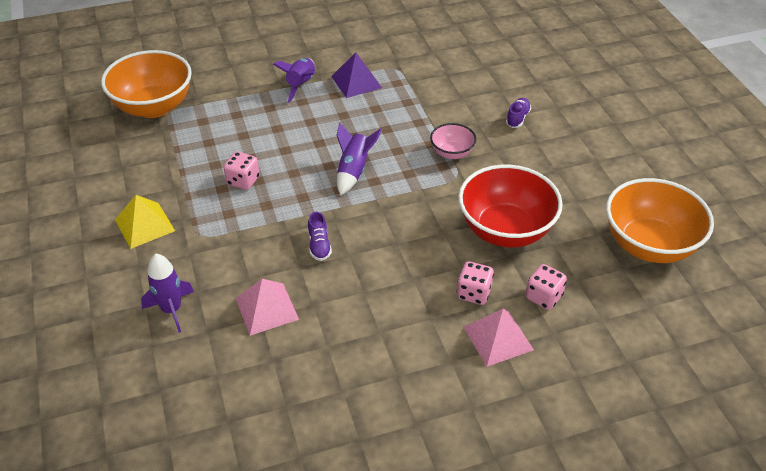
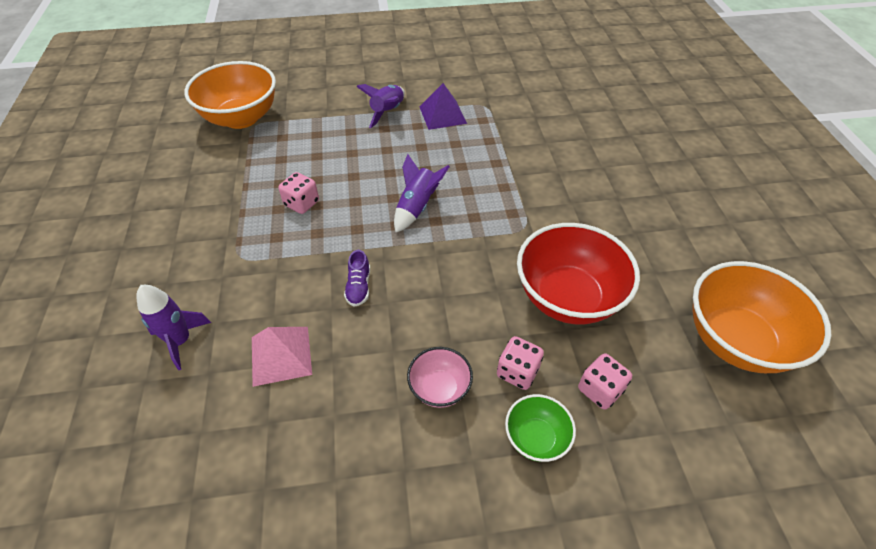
camera: 10 degrees right, 5 degrees up
yellow pyramid [115,195,175,249] -> none
pink bowl [430,123,476,159] -> pink bowl moved to [407,347,473,408]
pink pyramid [464,309,534,367] -> green bowl [505,394,576,462]
purple shoe [506,98,531,128] -> none

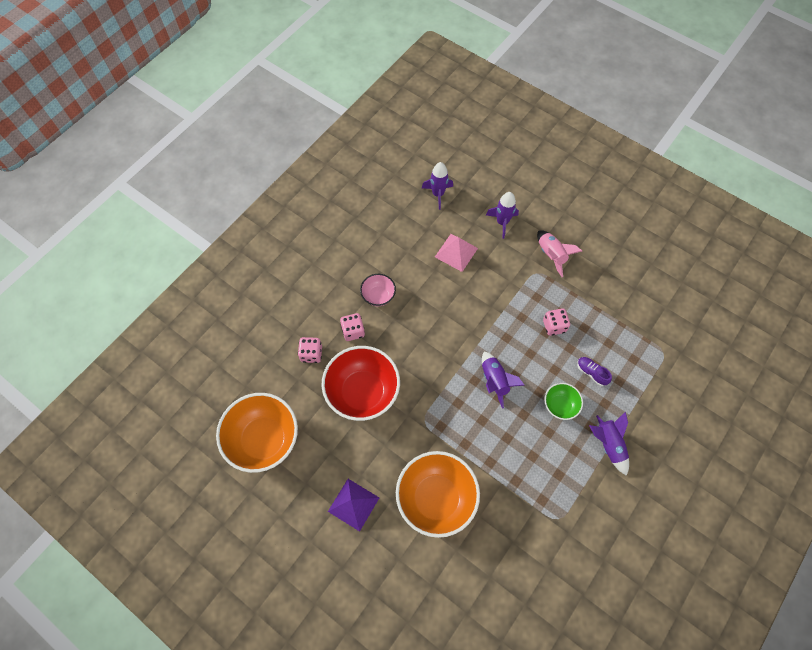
camera: 135 degrees right, 15 degrees up
orange bowl [184,61,276,129] -> orange bowl moved to [396,451,480,538]
purple shoe [344,250,370,307] -> purple shoe moved to [577,357,612,386]
purple pyramid [420,83,467,130] -> purple pyramid moved to [328,479,379,531]
green bowl [505,394,576,462] -> green bowl moved to [544,383,583,420]
none -> purple rocket [422,162,453,210]
none -> pink rocket [537,230,582,277]

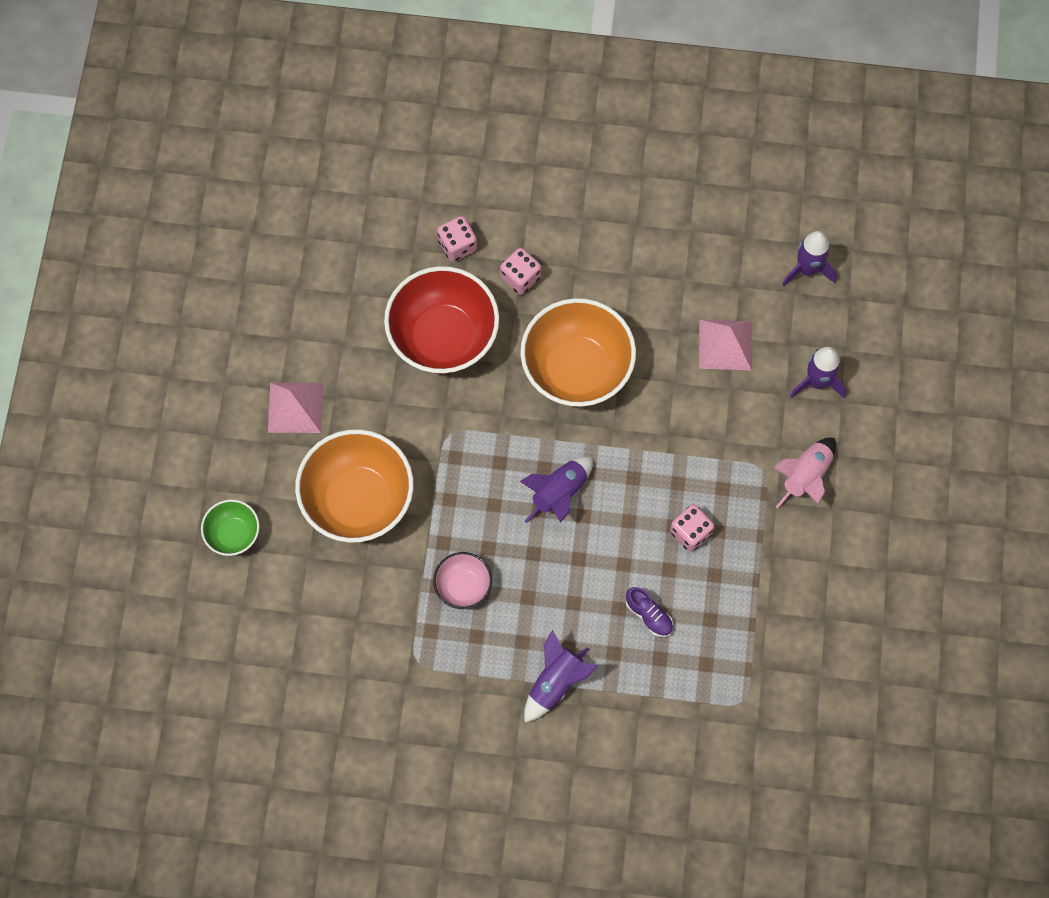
camera: 60 degrees right, 5 degrees up
orange bowl [216,393,298,473] -> orange bowl moved to [520,298,636,407]
purple pyramid [328,479,379,531] -> pink pyramid [268,382,323,433]
pink bowl [360,274,396,306] -> pink bowl moved to [433,552,492,609]
green bowl [544,383,583,420] -> green bowl moved to [201,499,260,556]
purple shoe [577,357,612,386] -> purple shoe turned 120 degrees clockwise [626,587,673,637]

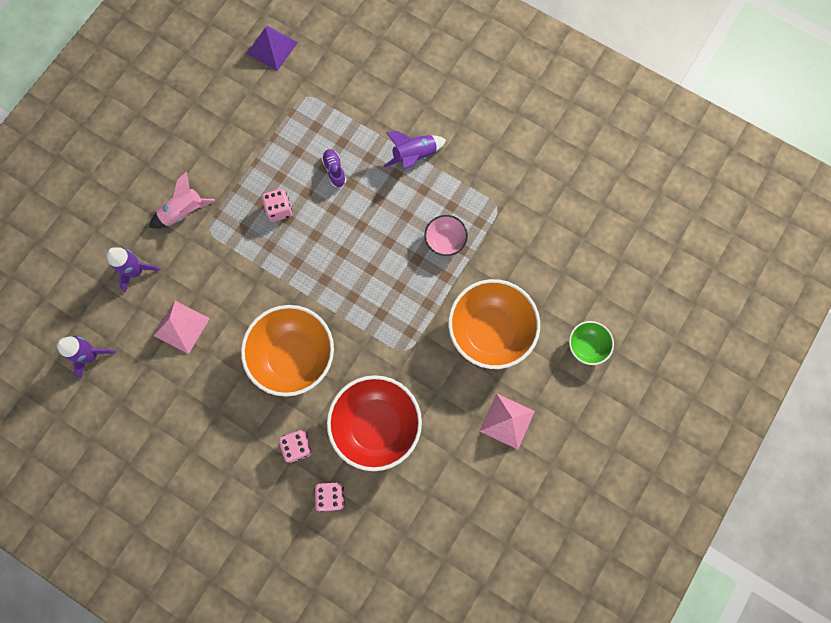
camera: 155 degrees left, 5 degrees up
purple rocket [520,457,593,523] -> none
none -> purple pyramid [246,26,298,71]

